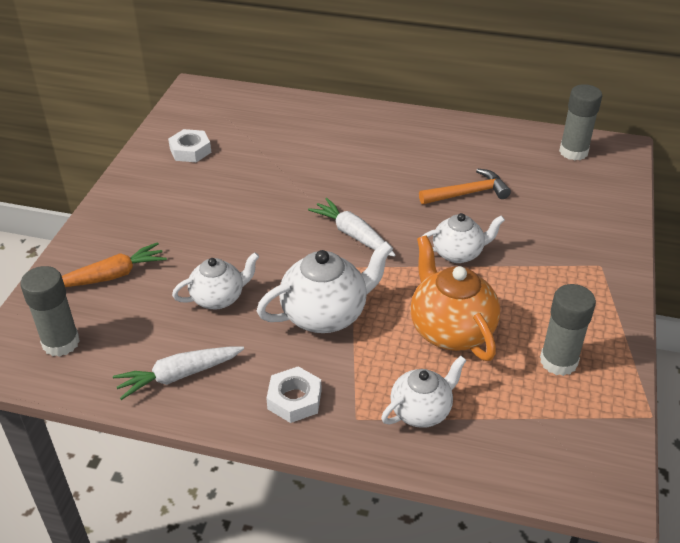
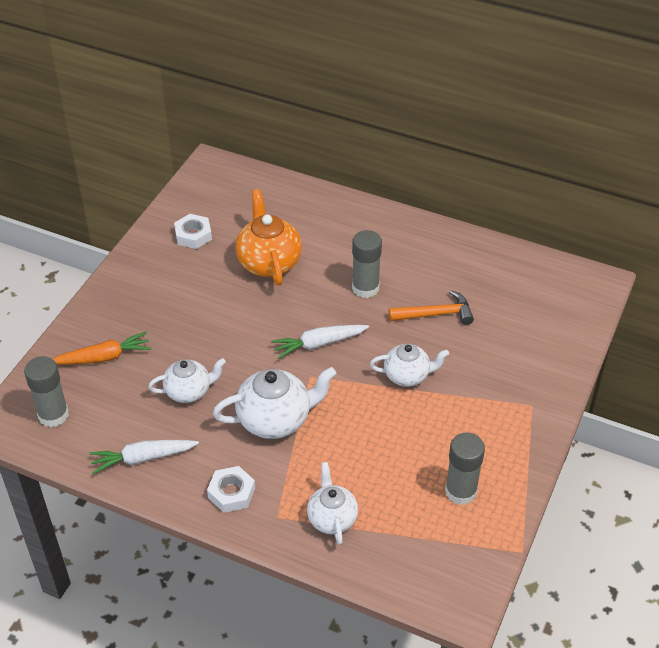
camera: 10 degrees right, 5 degrees up
white carrot [308,198,396,257] -> white carrot turned 75 degrees counterclockwise [271,325,369,359]
white teapot [381,356,467,428] -> white teapot turned 75 degrees counterclockwise [307,462,358,545]
orange teapot [410,235,500,361] -> orange teapot moved to [235,189,302,285]
grey glue stick [559,84,602,160] -> grey glue stick moved to [352,230,382,298]

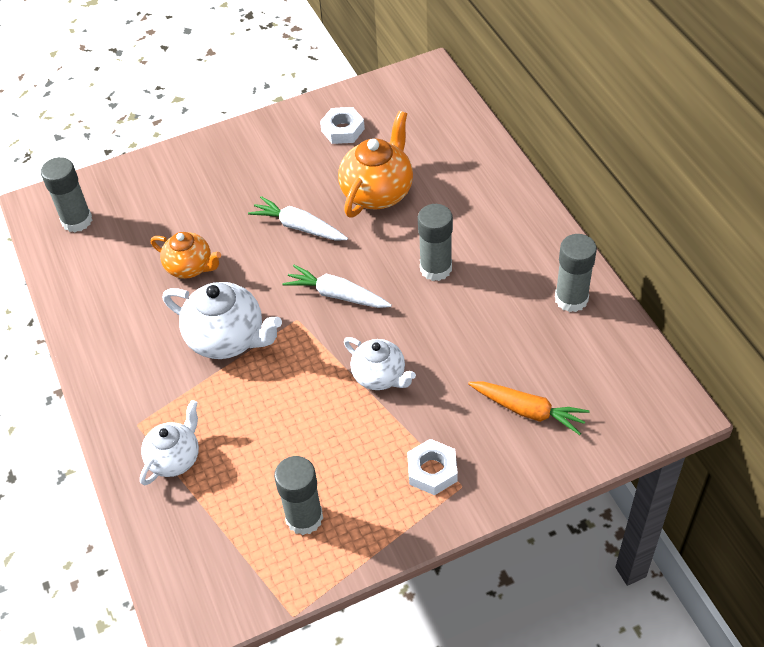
camera: 45 degrees right, 5 degrees up
orange carrot [53,332,151,365] -> orange carrot moved to [468,381,590,435]
white carrot [90,440,199,474] -> white carrot moved to [248,196,348,241]
white teapot [148,358,226,403] -> orange teapot [151,232,221,279]
white nut [207,466,255,513] -> white nut moved to [407,439,458,495]
orange hammer [389,290,474,325] -> none
none -> grey glue stick [555,234,597,312]

